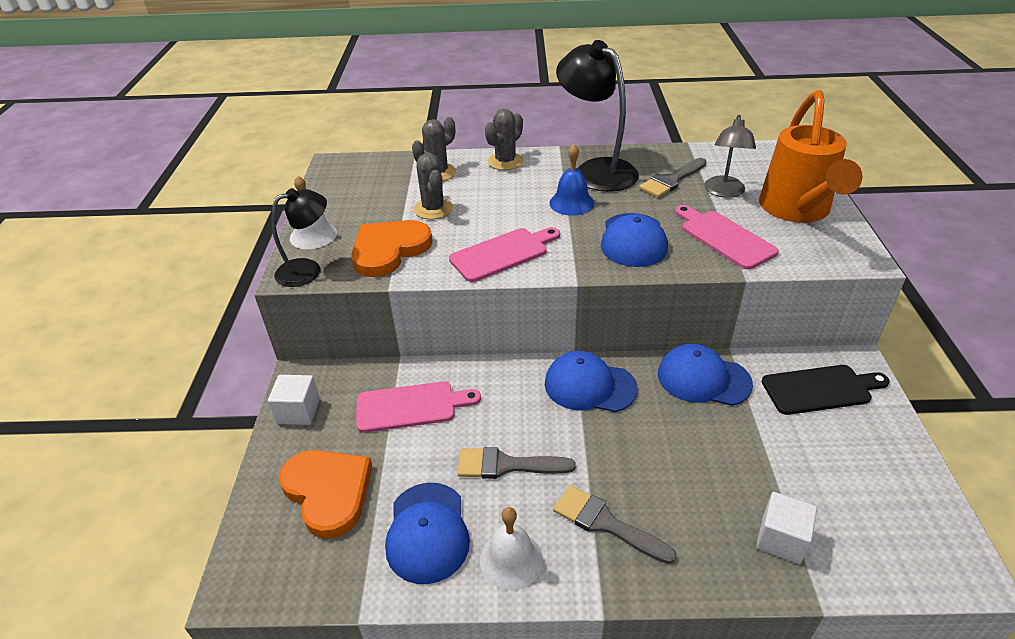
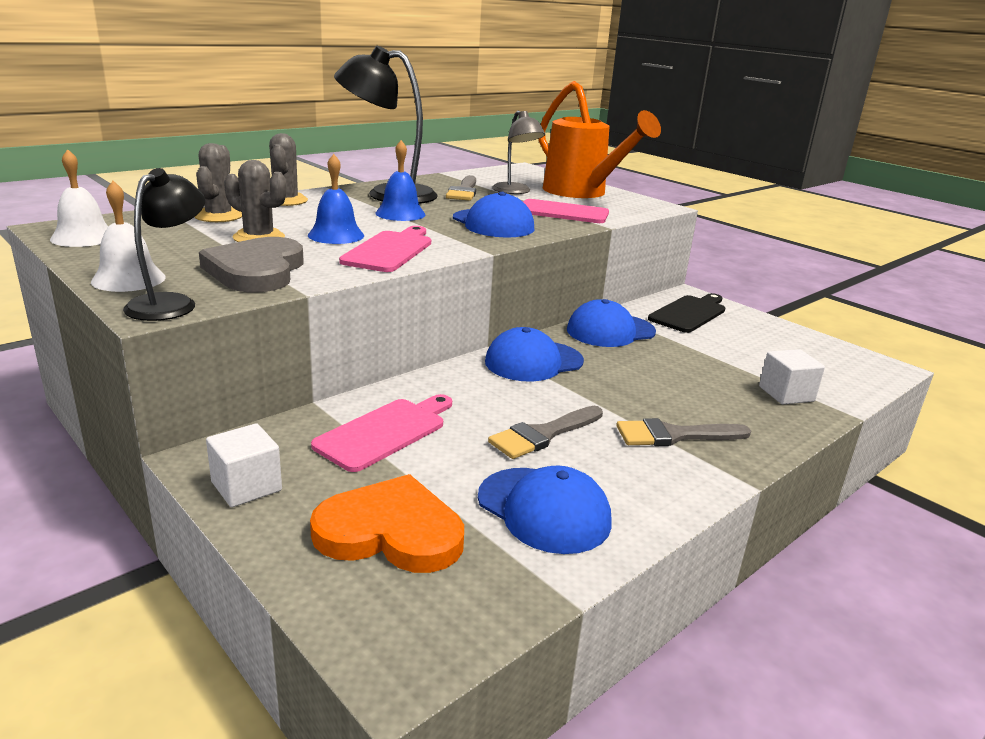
camera: 45 degrees left, 15 degrees down
orange heart [351,220,432,277] -> grey heart [199,237,304,292]
white bell [480,507,543,590] -> white bell moved to [50,149,108,247]
none -> blue bell [308,154,364,244]

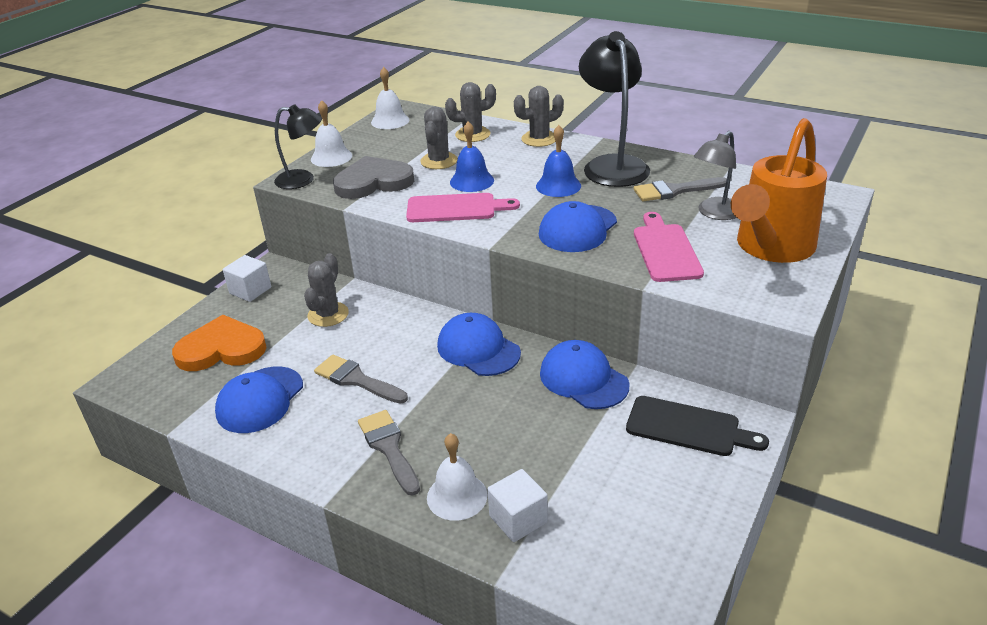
camera: 75 degrees right, 10 degrees up
orange heart [310,474,464,573] -> orange heart turned 90 degrees counterclockwise [172,315,267,371]
pink cutting board [311,394,452,472] -> grey cactus [304,253,349,327]
none -> white bell [427,433,488,521]

